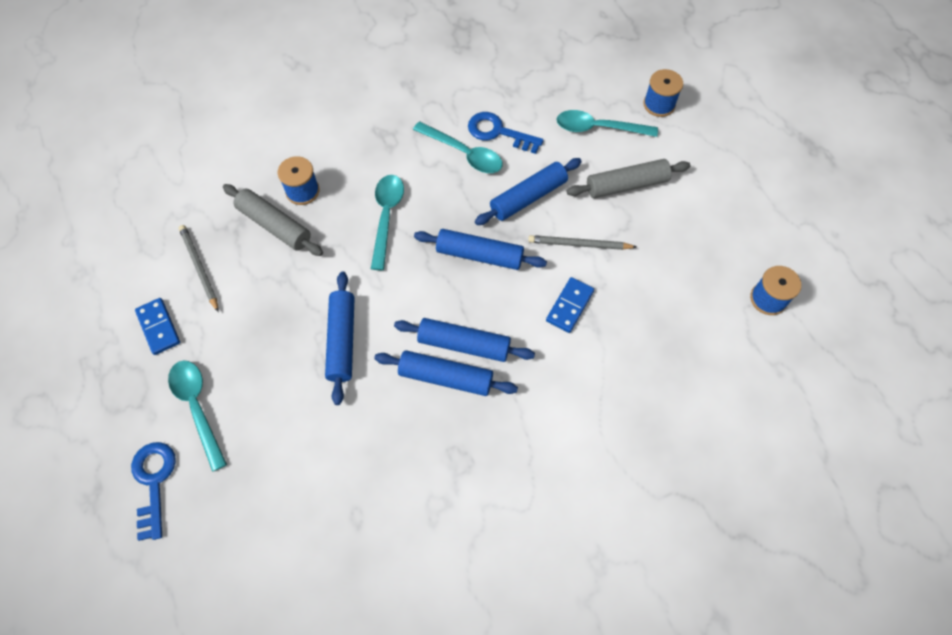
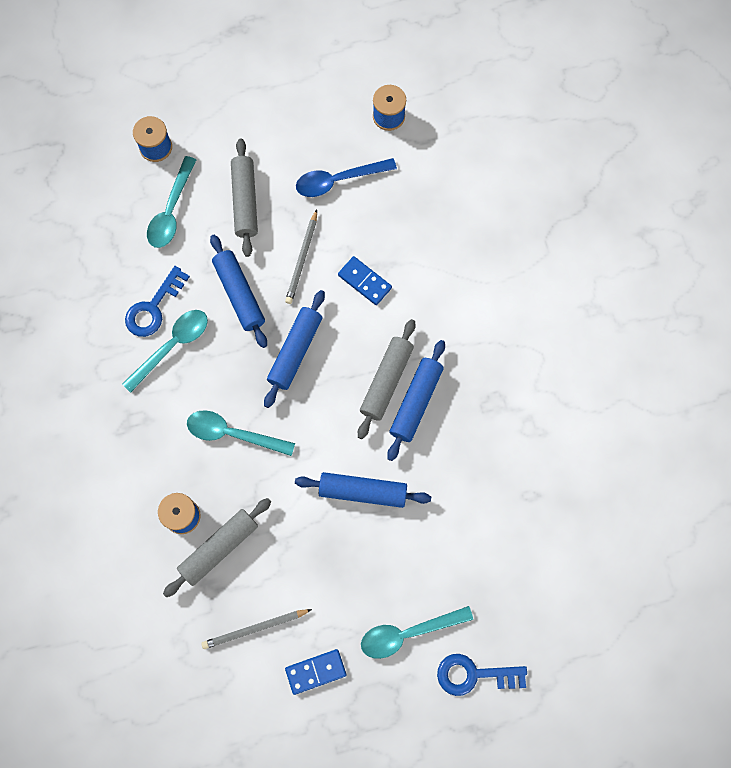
camera: 80 degrees left, 10 degrees up
blue rolling pin [394,318,535,362] -> grey rolling pin [358,319,416,439]
none -> blue spoon [296,158,397,197]

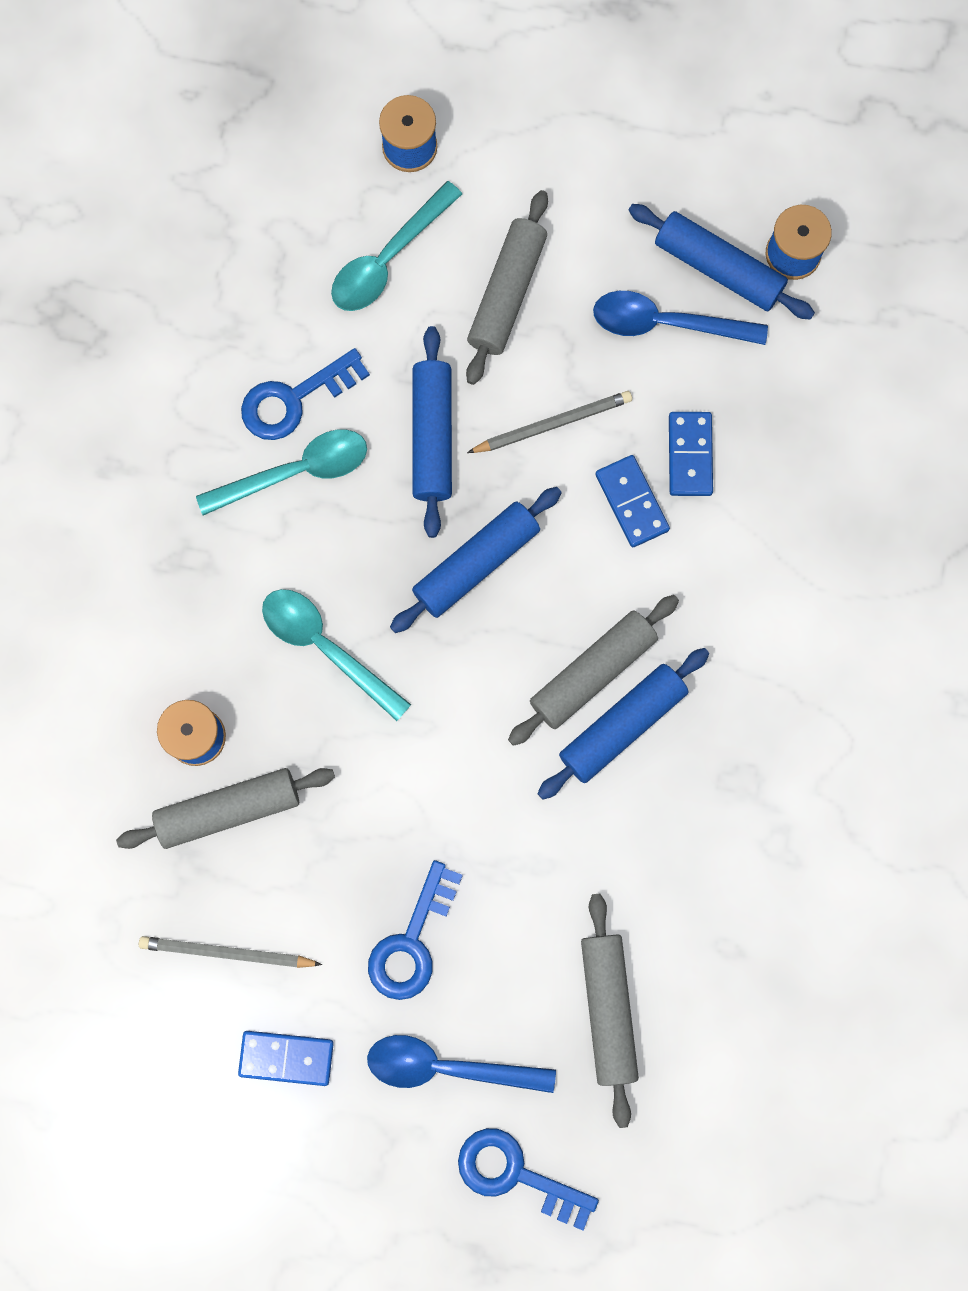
camera: 25 degrees right, 5 degrees up
grey pencil [285,210,317,304] -> grey pencil turned 150 degrees counterclockwise [467,391,632,453]
blue rolling pin [295,472,431,508] -> blue rolling pin moved to [628,204,815,320]
turquoise spoon [361,606,473,659] -> blue spoon [367,1035,556,1093]
none -> blue key [368,860,463,1000]
none -> grey rolling pin [581,894,639,1128]
none -> blue domino [669,412,713,496]

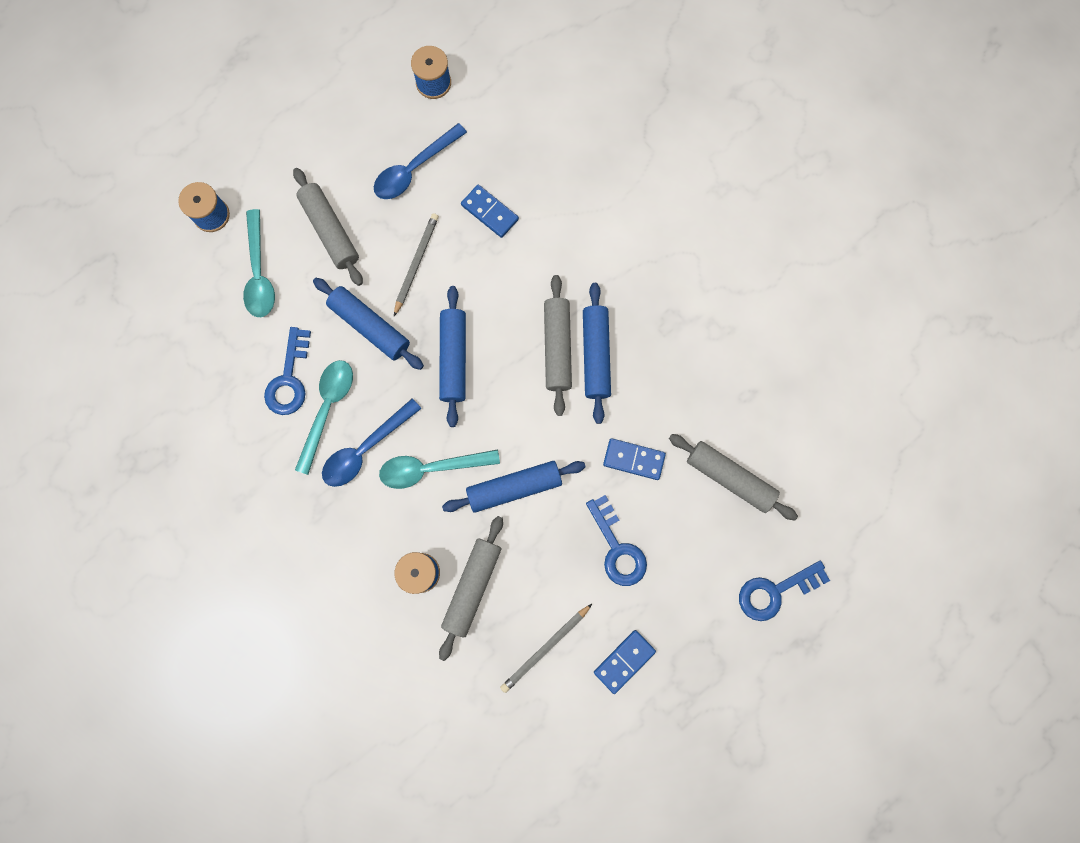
camera: 50 degrees left, 0 degrees up
blue spoon [367,1035,556,1093] -> blue spoon moved to [322,398,422,487]
blue domino [595,455,670,547] -> blue domino moved to [603,438,666,480]
blue rolling pin [628,204,815,320] -> blue rolling pin moved to [442,461,585,513]

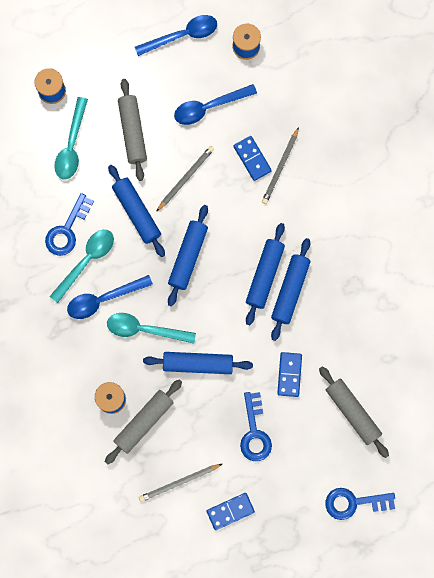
camera: 20 degrees right, 0 degrees up
grey rolling pin [544,275,572,416] -> blue rolling pin [246,223,285,325]
blue domino [603,438,666,480] -> blue domino turned 60 degrees clockwise [277,352,302,397]
none -> blue spoon [135,15,217,56]
none -> grey pencil [262,127,299,204]

